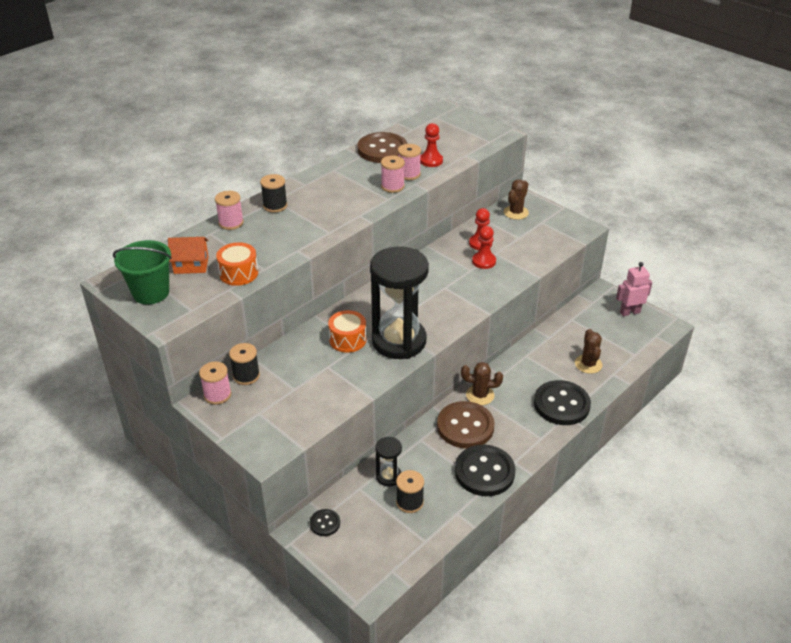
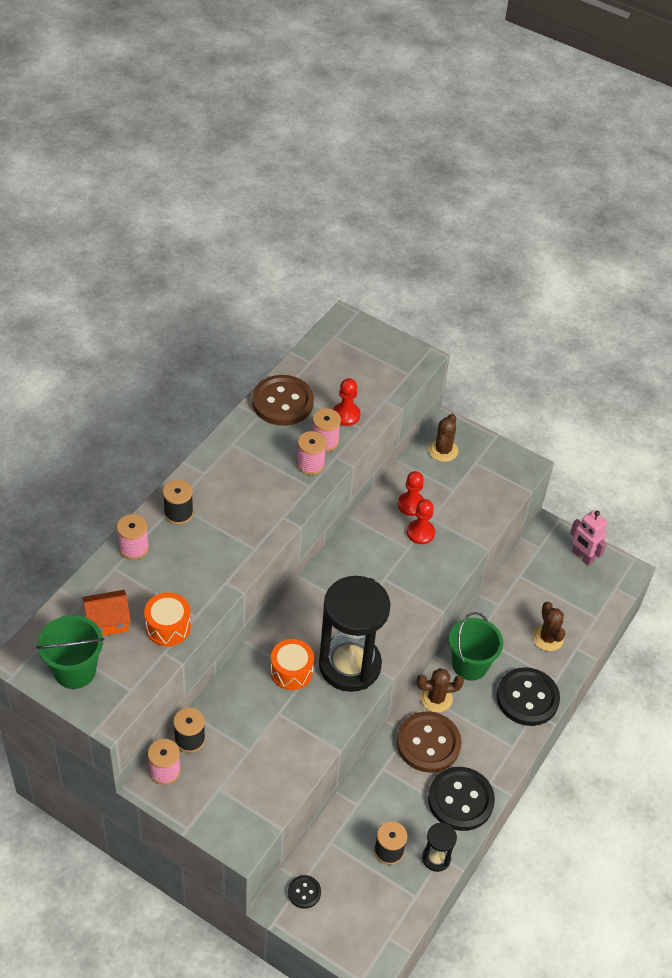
camera: 15 degrees left, 10 degrees up
black hourglass [375,437,402,486] -> black hourglass moved to [422,823,457,872]
pink robot [616,262,652,316] -> pink robot turned 105 degrees counterclockwise [570,510,607,566]
none -> green bucket [449,612,503,681]

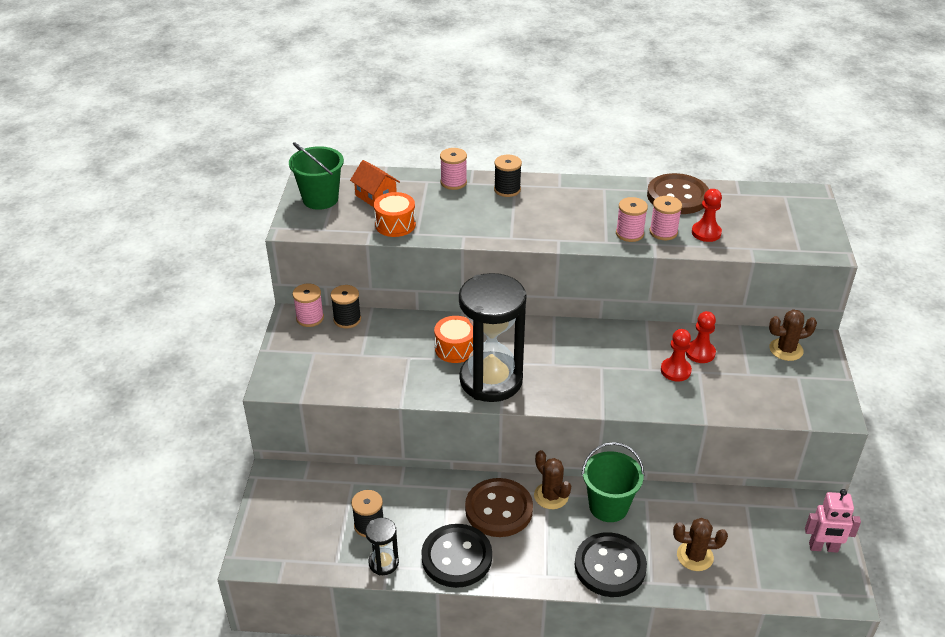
camera: 65 degrees right, 10 degrees down
black button [288,875,321,909] -> none
brown cactus [533,601,565,651] -> brown cactus turned 45 degrees clockwise [673,518,728,571]
pink robot [570,510,607,566] -> pink robot turned 105 degrees counterclockwise [805,489,861,553]

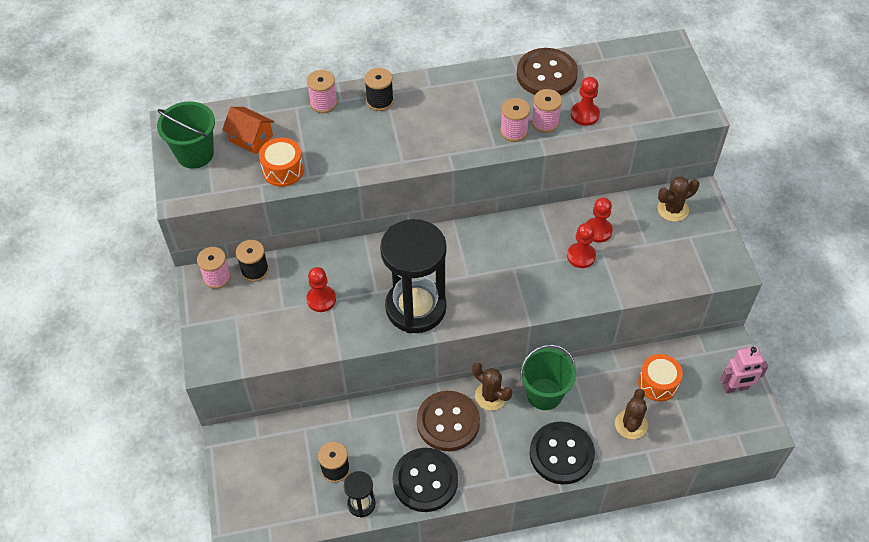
camera: 15 degrees left, 15 degrees up
orange drum [434,316,473,363] -> orange drum moved to [638,354,683,401]
brown cactus [673,518,728,571] -> brown cactus turned 60 degrees counterclockwise [615,389,648,439]
none -> red pawn [306,267,336,312]

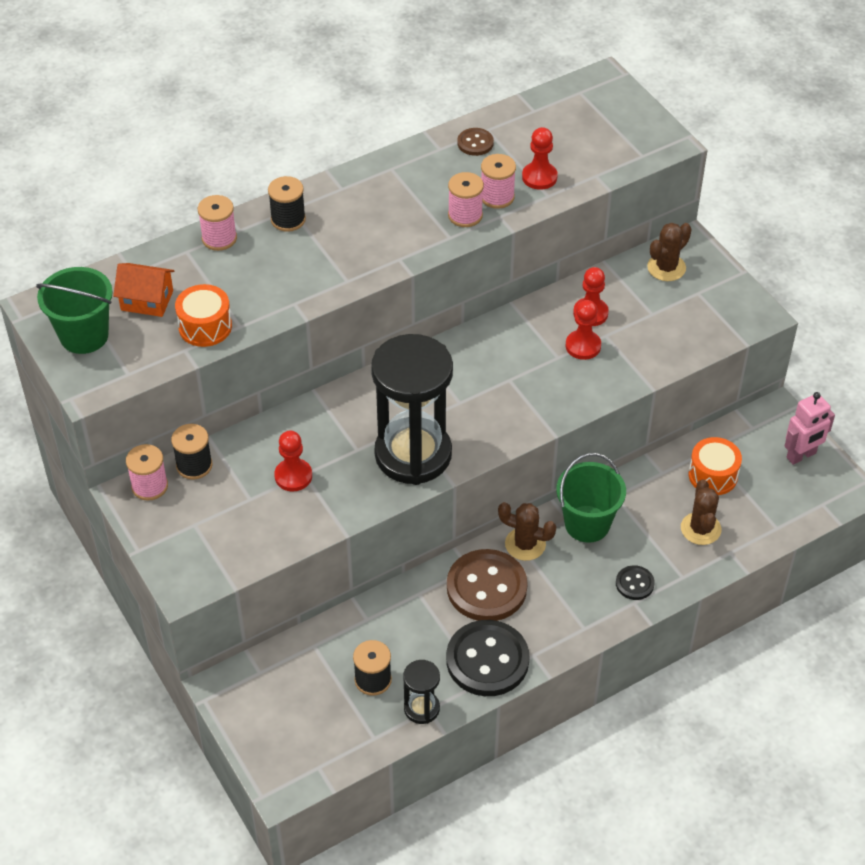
camera: 20 degrees left, 5 degrees down
brown button [517,48,578,95] -> brown button [457,128,494,156], size x0.48
black button [530,422,595,485] -> black button [616,565,655,600], size x0.48

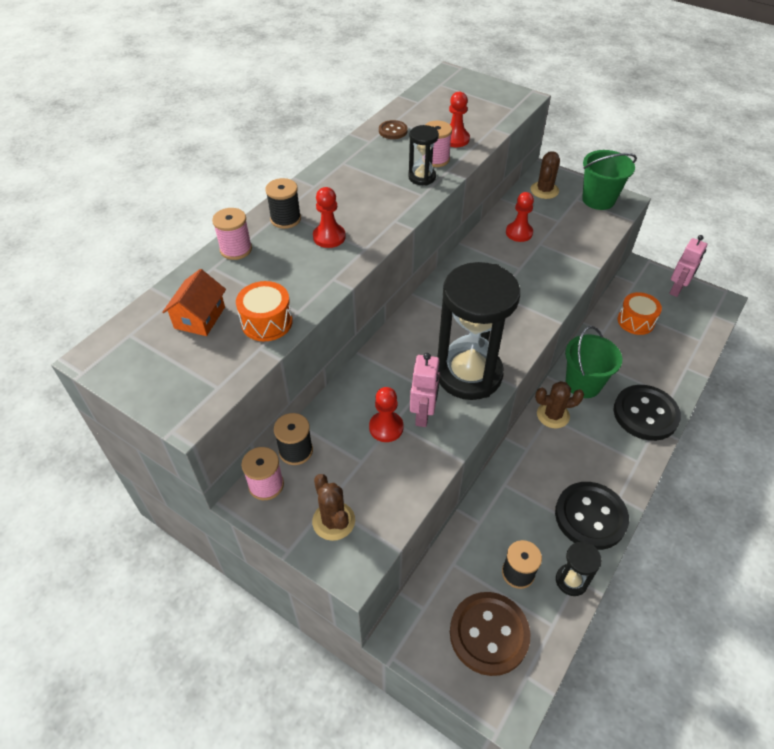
camera: 25 degrees left, 0 degrees up
green bucket [36,267,113,354] -> green bucket moved to [582,150,637,210]
orange house [113,263,175,317] -> orange house turned 60 degrees counterclockwise [162,269,226,336]
brown button [447,549,528,621] -> brown button moved to [450,592,531,676]
pink spool [448,172,484,227] -> black hourglass [408,125,439,185]
red pawn [566,300,601,360] -> red pawn moved to [313,187,346,248]
black button [616,565,655,600] -> black button [614,385,681,441], size x2.09
brown cactus [681,480,721,545] -> brown cactus moved to [312,474,355,541]
none -> pink robot [410,353,440,427]

